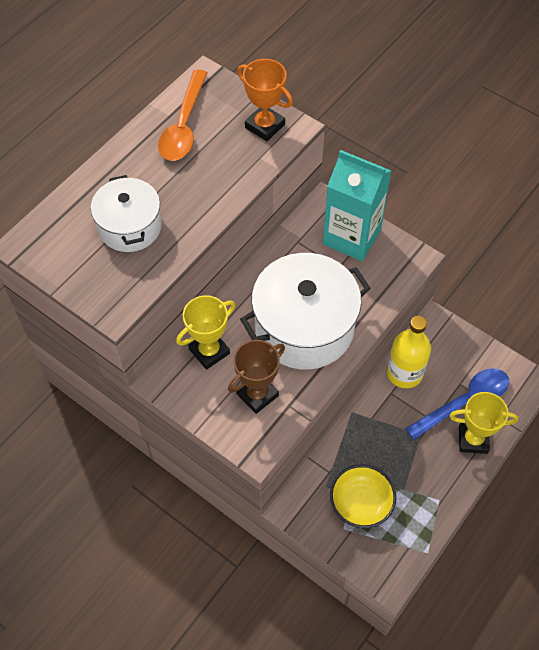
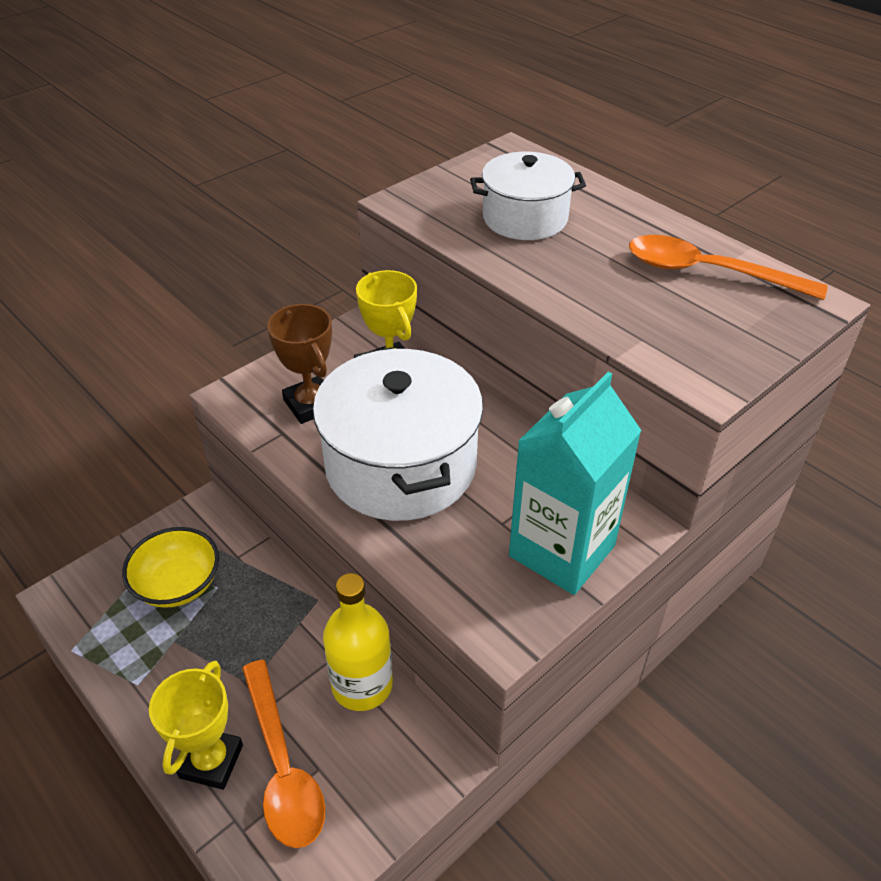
camera: 100 degrees right, 15 degrees down
orange trophy [237,59,293,141] -> none
blue spoon [405,368,509,440] -> orange spoon [242,660,325,848]

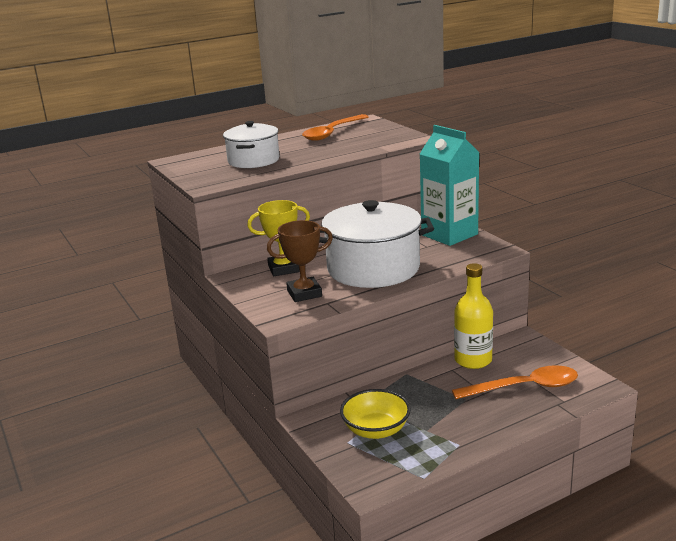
camera: 75 degrees left, 20 degrees down
yellow trophy [149,661,243,790] -> none

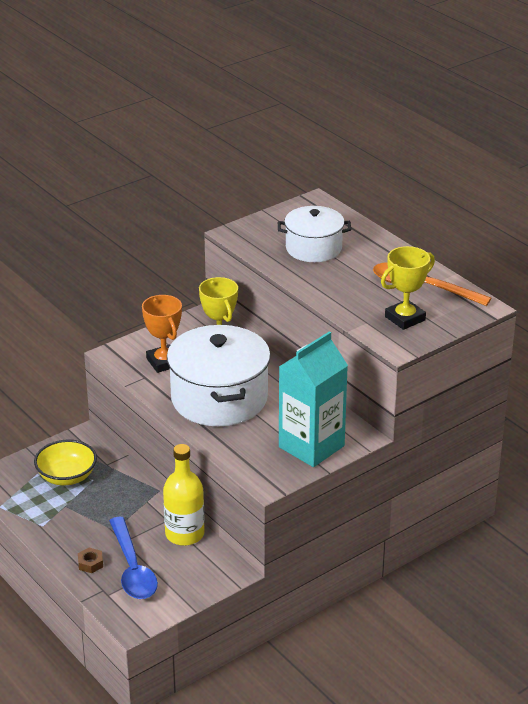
camera: 80 degrees right, 10 degrees up
brown trophy [267,220,333,302] -> orange trophy [142,295,182,373]
orange spoon [452,365,578,399] -> blue spoon [109,517,158,599]
none -> brown nut [78,548,103,573]
none -> yellow trophy [381,246,435,330]

